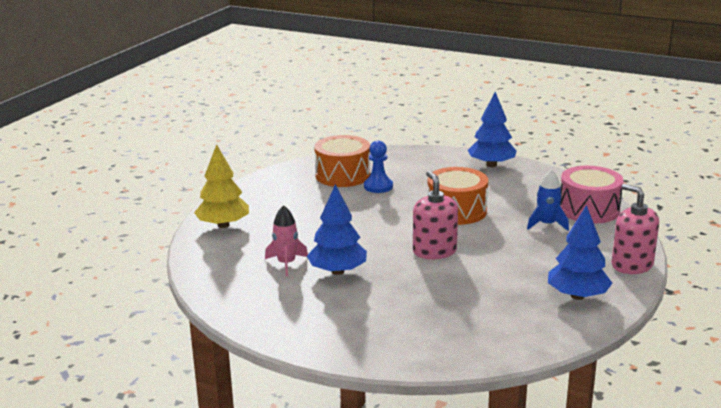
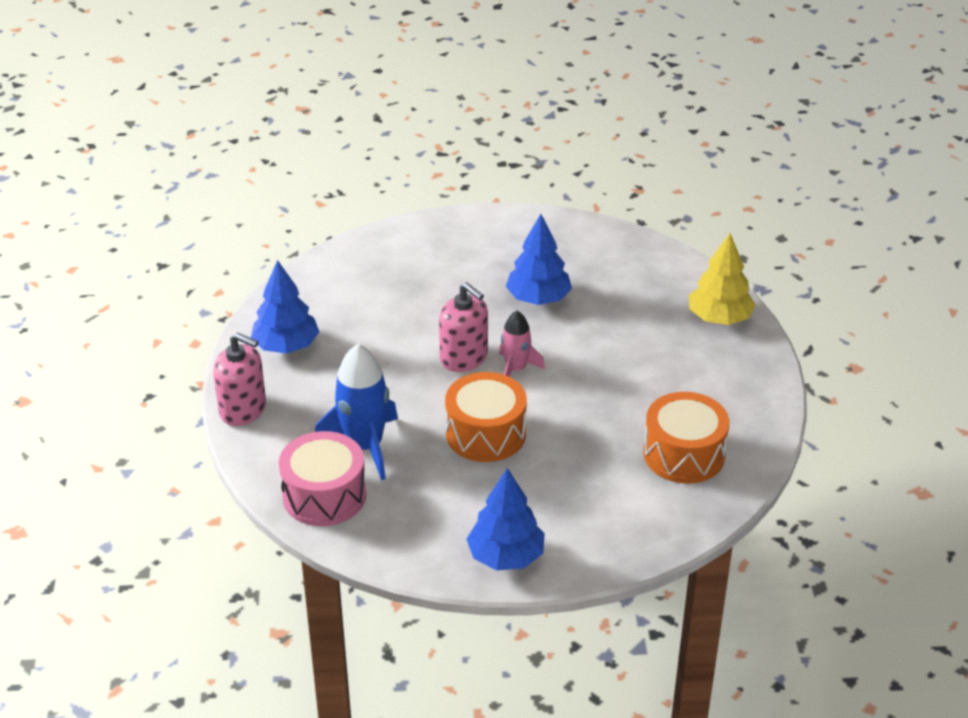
camera: 150 degrees right, 15 degrees up
pink rocket [265,205,308,276] -> pink rocket moved to [499,311,545,377]
blue pawn [364,140,393,193] -> none
blue rocket [527,169,569,231] -> blue rocket [315,344,398,480], size x1.68

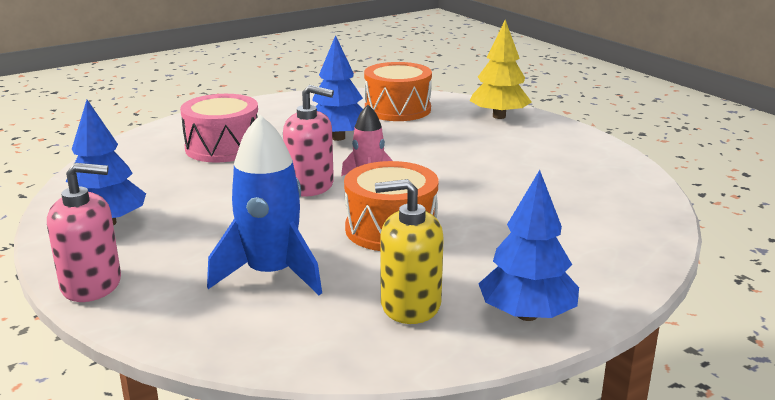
camera: 30 degrees left, 15 degrees down
pink drum [279,431,366,526] -> pink drum moved to [180,94,258,163]
orange drum [643,392,729,484] -> orange drum moved to [364,62,432,121]
none -> yellow soap dispenser [375,179,444,324]

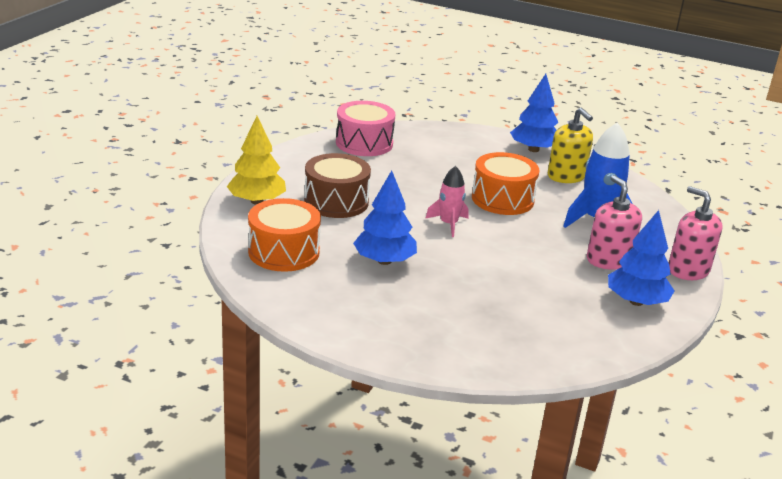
camera: 125 degrees left, 5 degrees up
pink drum [180,94,258,163] -> pink drum moved to [336,101,395,156]
pink soap dispenser [283,85,334,197] -> pink soap dispenser moved to [587,175,642,270]
none -> brown drum [304,153,371,218]

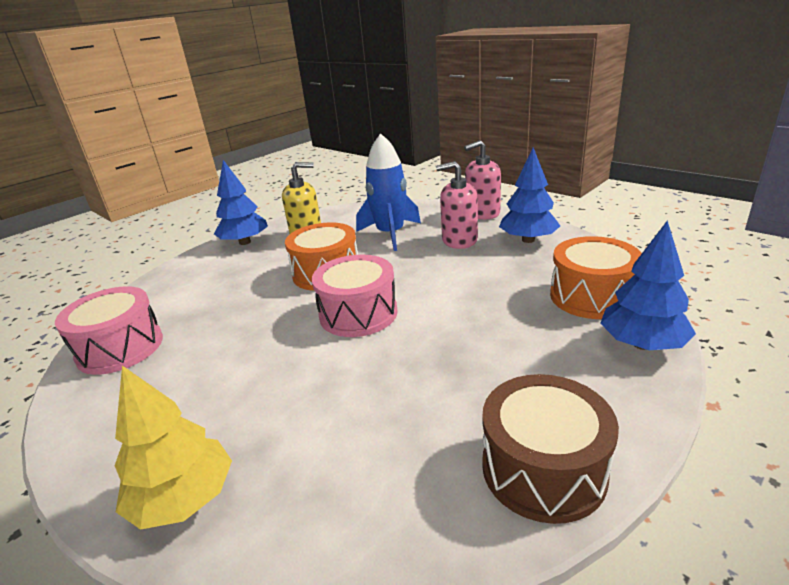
camera: 65 degrees left, 0 degrees up
orange drum [248,198,321,272] -> orange drum moved to [550,236,642,319]
brown drum [304,153,371,218] -> brown drum moved to [482,374,619,524]
blue tree [353,171,417,265] -> blue tree moved to [600,220,696,350]
pink rocket [425,166,469,237] -> pink drum [312,255,398,337]

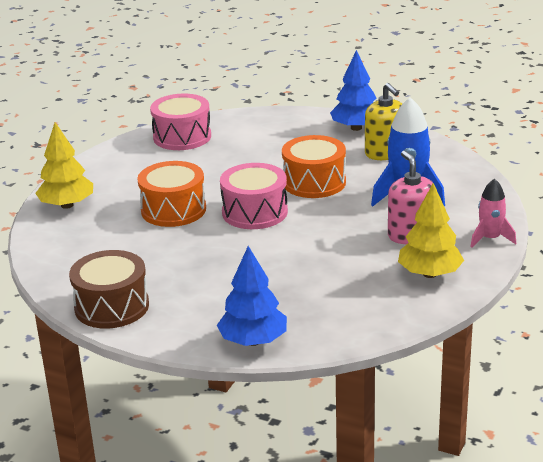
camera: 70 degrees right, 0 degrees up
pink soap dispenser [464,140,501,219] -> pink rocket [470,178,516,248]
blue tree [499,148,560,243] -> yellow tree [398,183,464,278]
orange drum [550,236,642,319] -> orange drum moved to [137,161,206,227]

